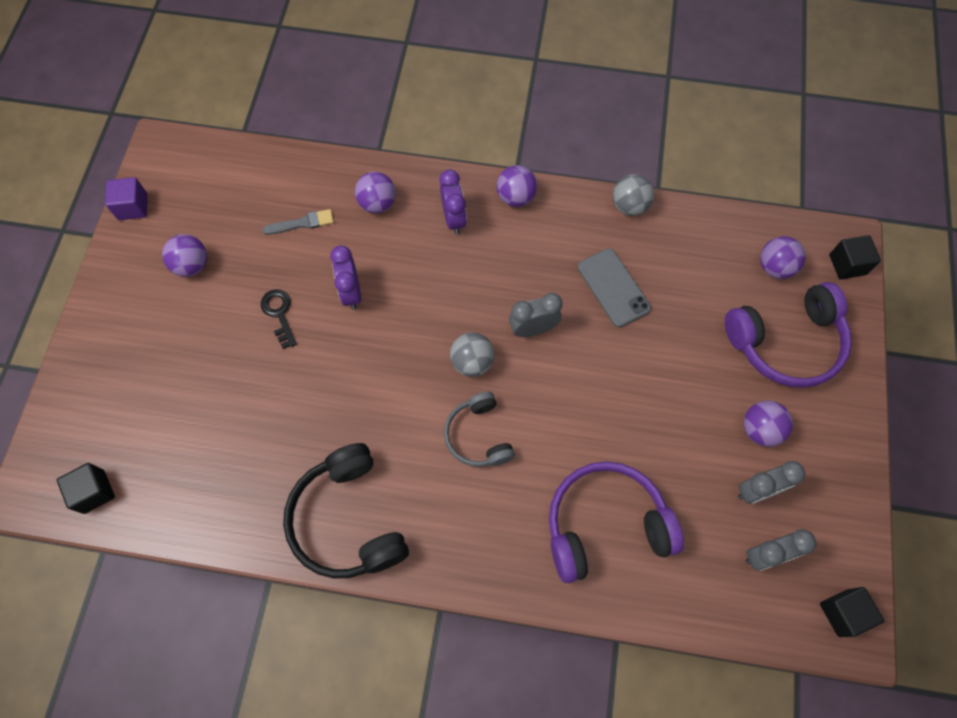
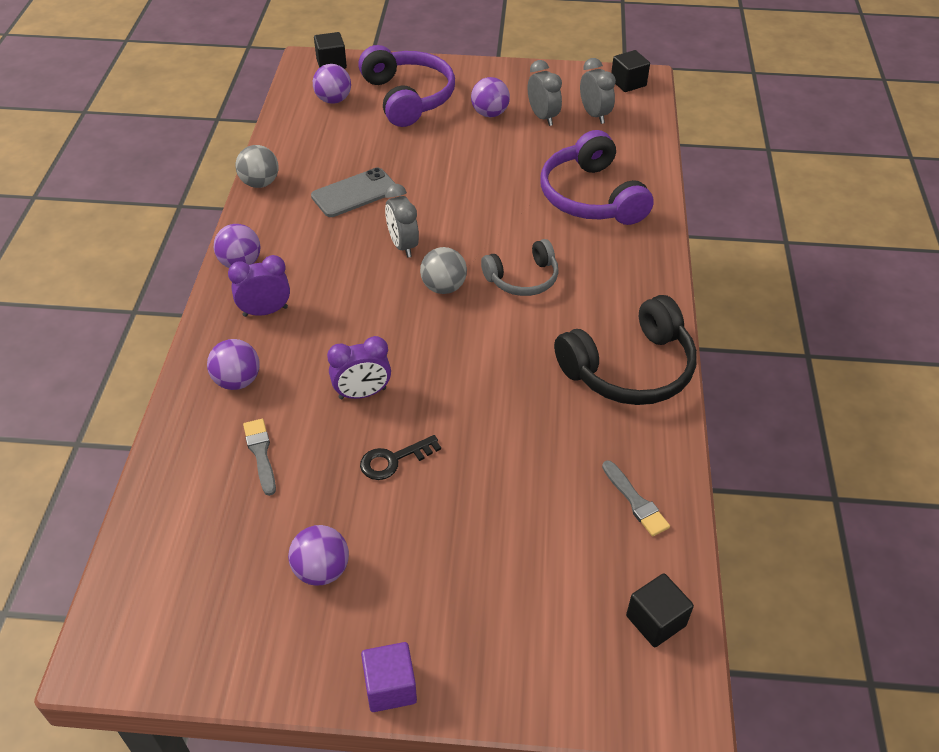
camera: 95 degrees left, 20 degrees down
purple cube [105,177,148,220] -> purple cube moved to [361,642,417,712]
none -> grey brush [602,460,670,536]

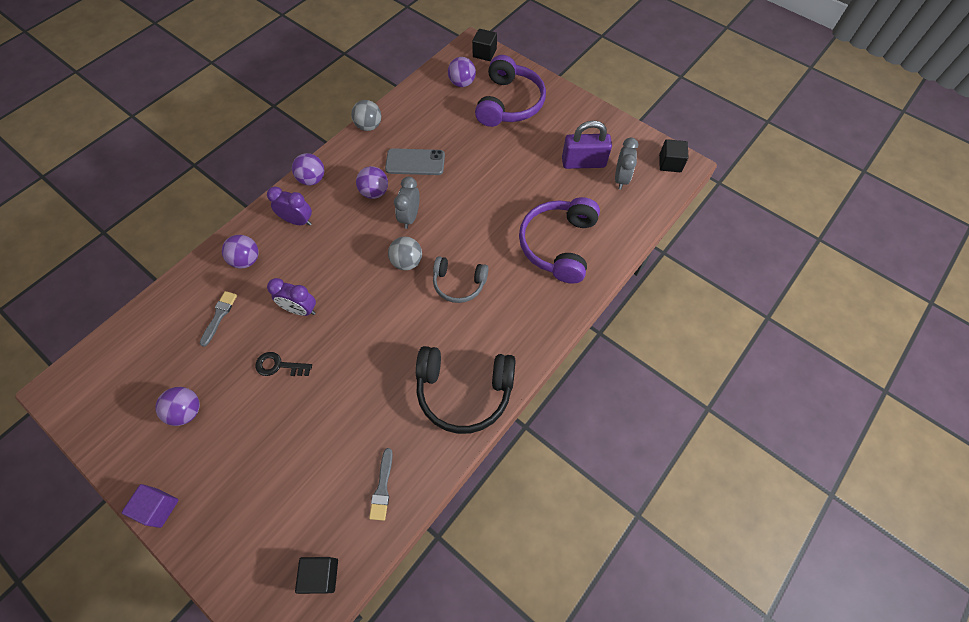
camera: 35 degrees right, 15 degrees up
purple ball [471,77,510,117] -> purple ball moved to [356,166,388,199]
grey clock [528,60,562,126] -> purple padlock [562,120,612,169]

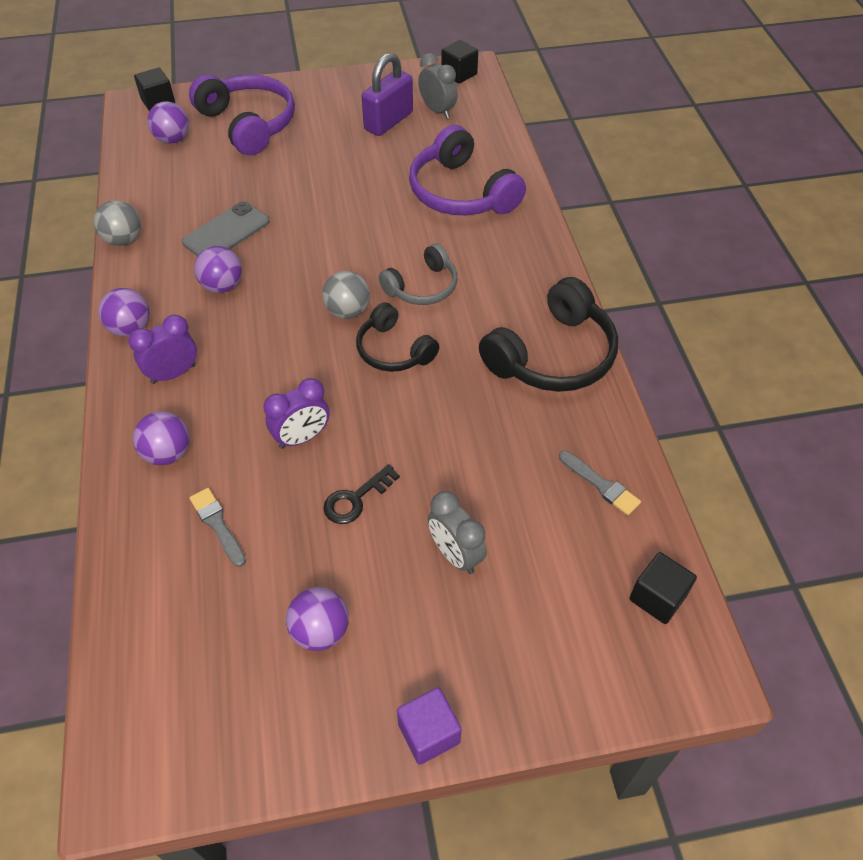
camera: 50 degrees left, 10 degrees down
grey clock [394,177,420,229] -> grey clock moved to [428,491,487,574]
none -> black headphones [356,303,439,372]

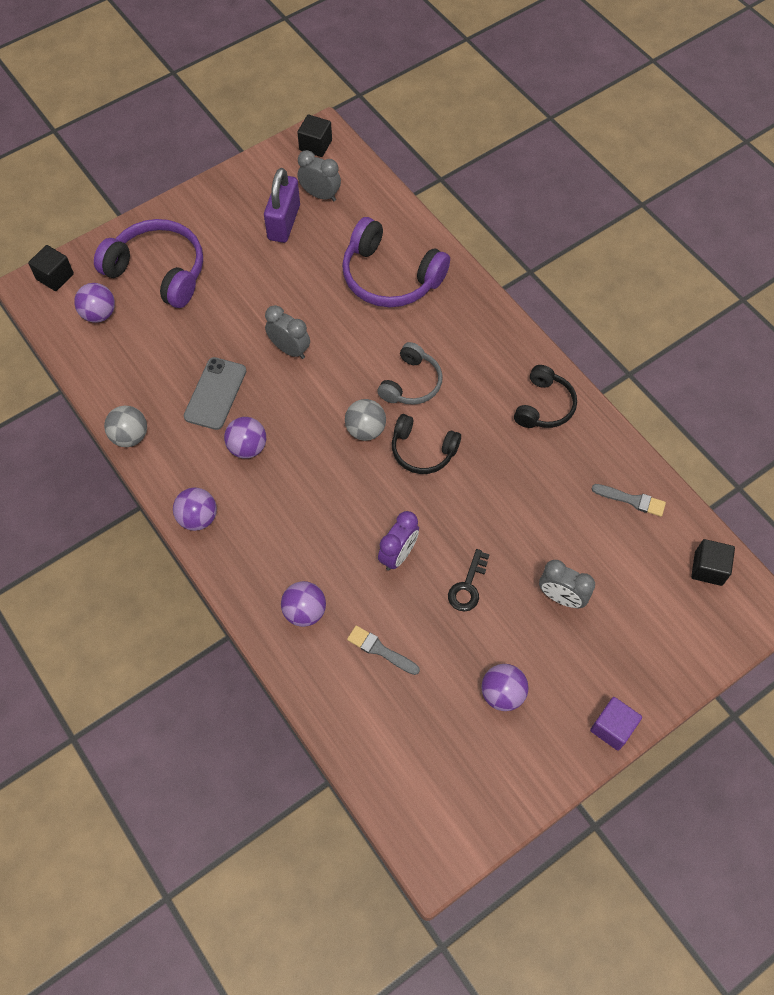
camera: 25 degrees left, 10 degrees up
purple clock [128,315,197,384] -> none
black headphones [479,277,618,392] -> black headphones [514,365,577,428], size x0.61
none -> grey clock [265,305,310,359]

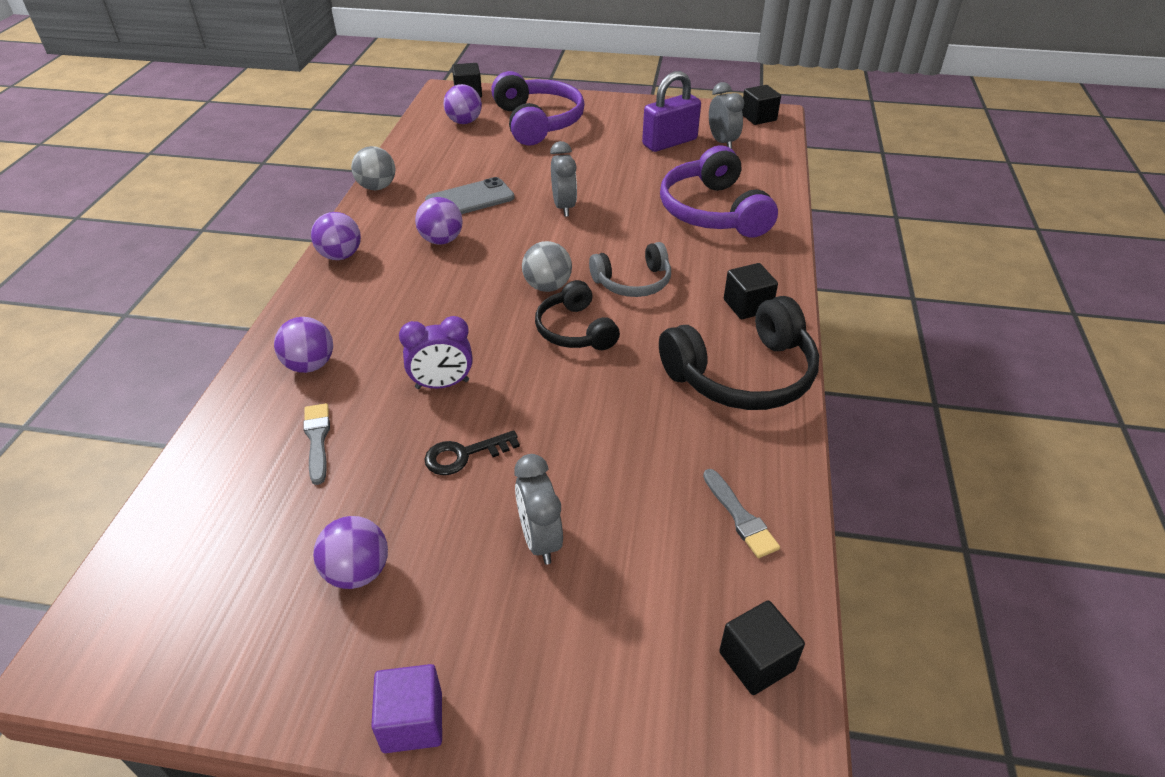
camera: 45 degrees right, 20 degrees down
black headphones [514,365,577,428] -> black headphones [659,296,819,410], size x1.65
none -> black cube [724,263,778,319]

